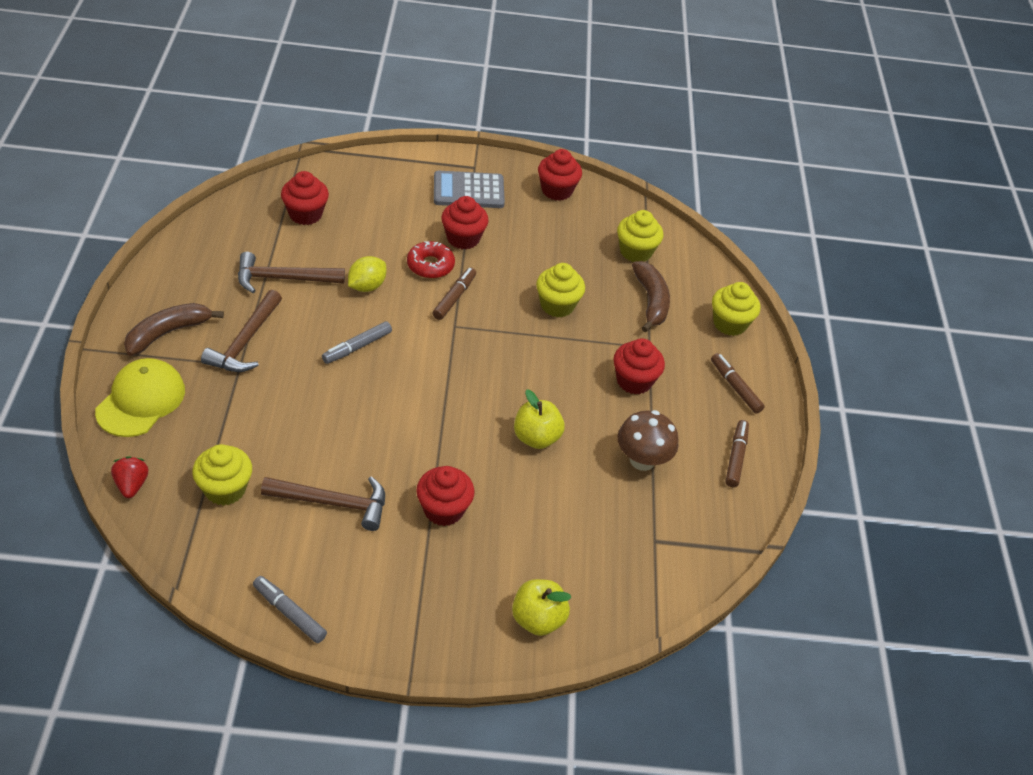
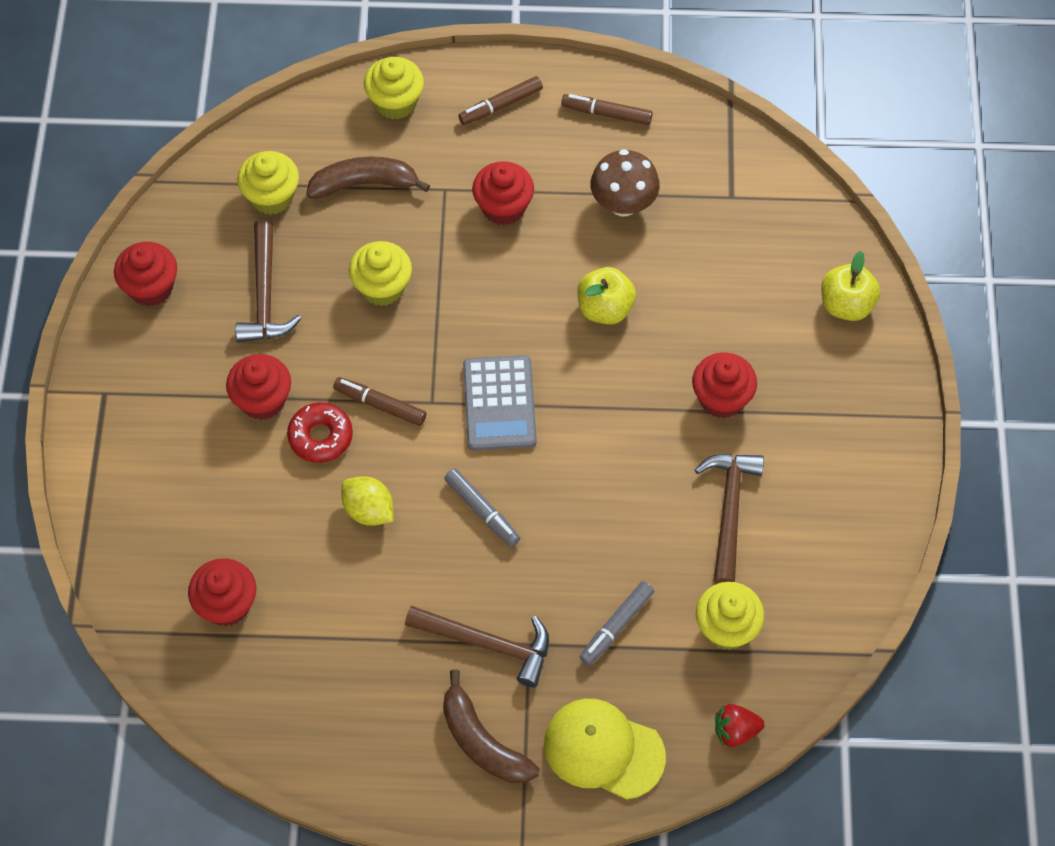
camera: 85 degrees left, 15 degrees up
brown hammer [238,252,345,293] -> brown hammer moved to [235,219,302,342]
grey marker [253,576,327,643] -> grey marker moved to [580,581,654,665]
grey calculator [434,171,505,208] -> grey calculator moved to [463,355,537,451]

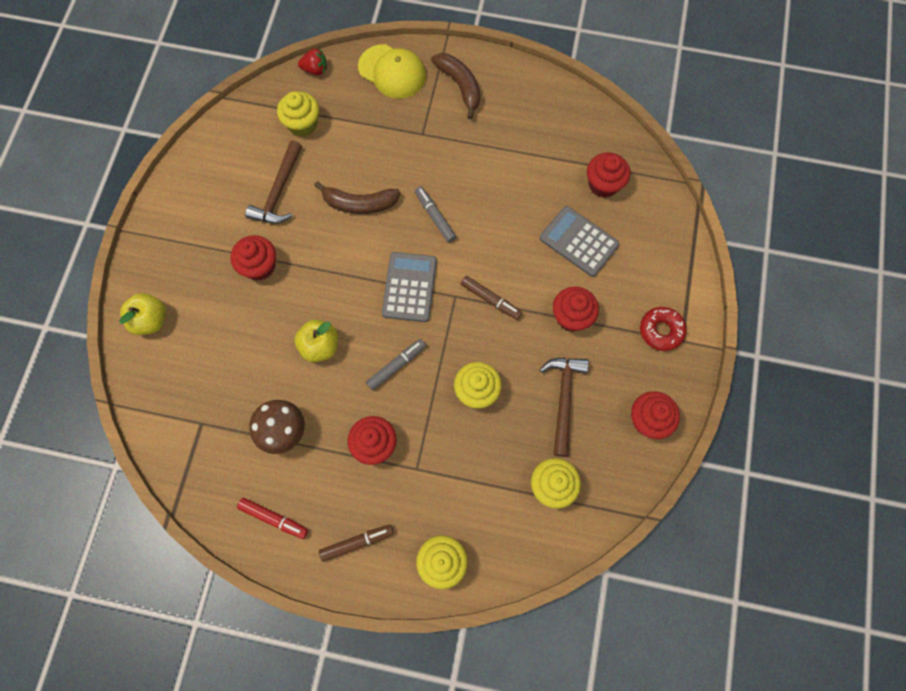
camera: 170 degrees left, 10 degrees up
red donut [287,402,353,463] -> red donut moved to [640,307,687,351]
brown banana [306,157,430,199] -> brown banana moved to [314,181,400,214]
yellow lemon [341,476,394,526] -> none
brown hammer [405,606,549,687] -> none
brown marker [561,94,653,125] -> red marker [237,498,308,539]
grey marker [580,581,654,665] -> grey marker moved to [366,339,426,390]
none -> grey calculator [540,206,619,277]

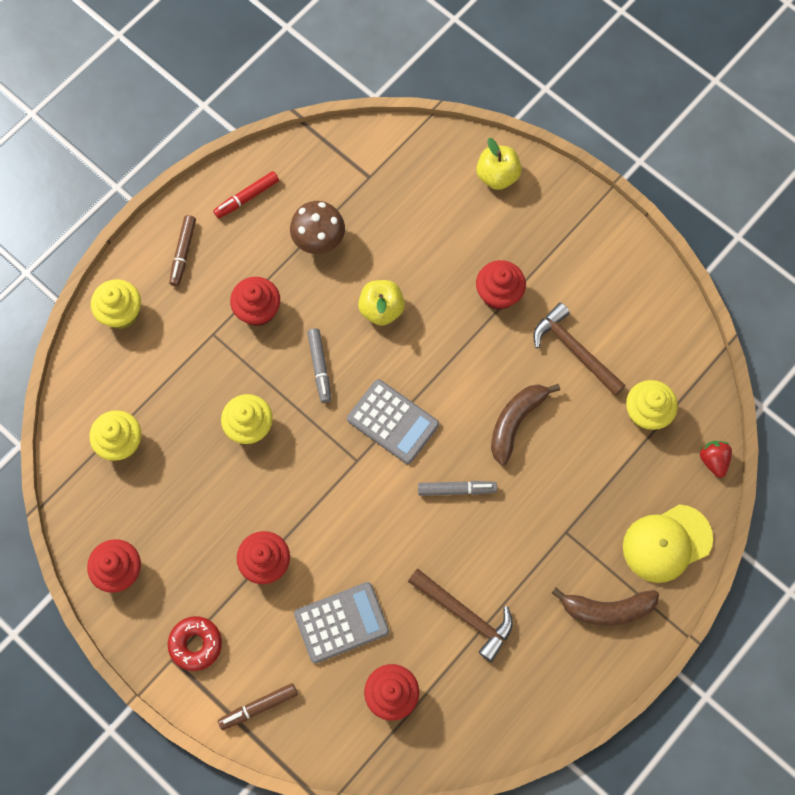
camera: 120 degrees right, 0 degrees up
red strawberry [298,49,327,75] -> red strawberry turned 135 degrees clockwise [700,441,732,478]
brown marker [461,276,522,320] -> brown marker moved to [218,683,298,730]
brown hammer [540,358,589,457] -> brown hammer moved to [408,569,513,662]

